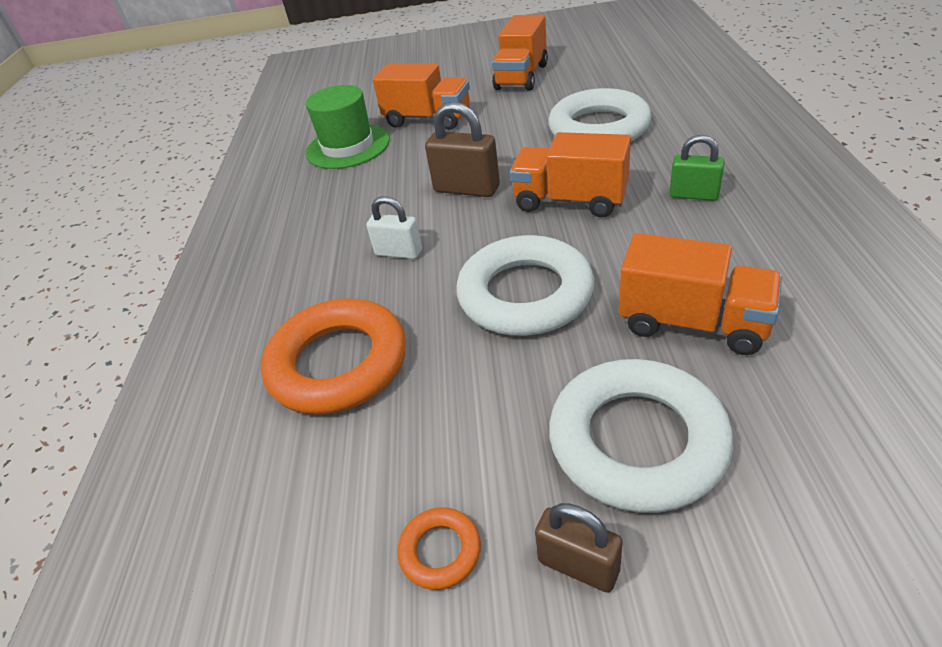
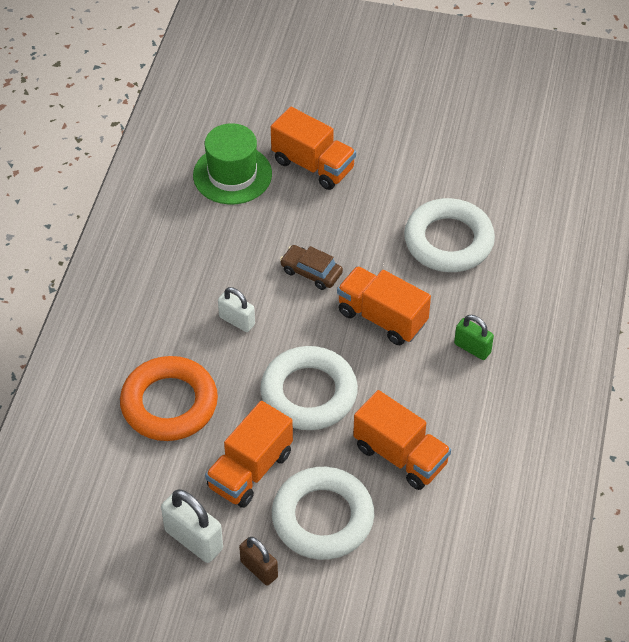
camera: 10 degrees right, 10 degrees up
orange ring [397,507,481,590] -> white padlock [161,489,223,563]
brown padlock [425,102,500,197] -> brown car [280,245,343,290]
orange truck [492,15,548,91] -> orange truck moved to [205,401,293,508]

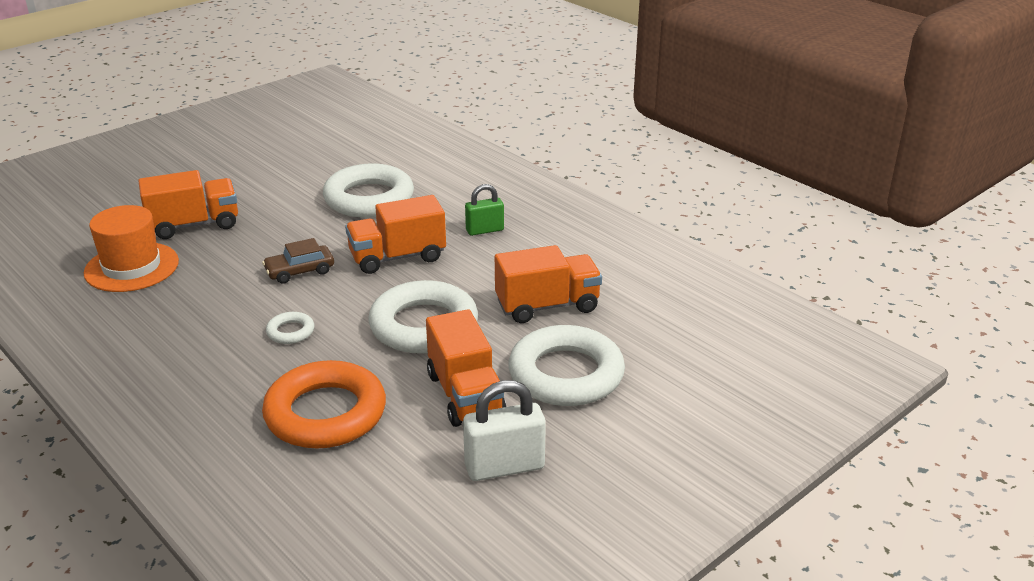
camera: 55 degrees left, 20 degrees down
green hat [193,123,272,204] -> orange hat [84,205,179,292]
white padlock [218,287,255,332] -> white ring [266,312,314,344]
brown padlock [239,537,278,586] -> none

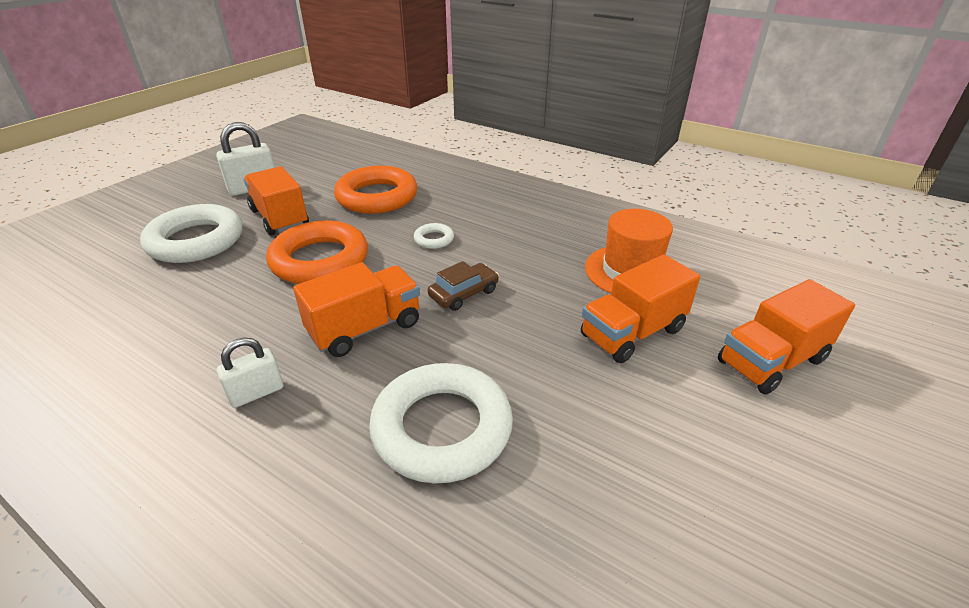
camera: 165 degrees right, 5 degrees up
white ring [369,280,478,354] -> orange ring [266,221,368,284]
green padlock [465,184,504,236] -> white padlock [216,338,283,408]
orange truck [495,245,602,323] -> orange truck moved to [718,279,855,395]

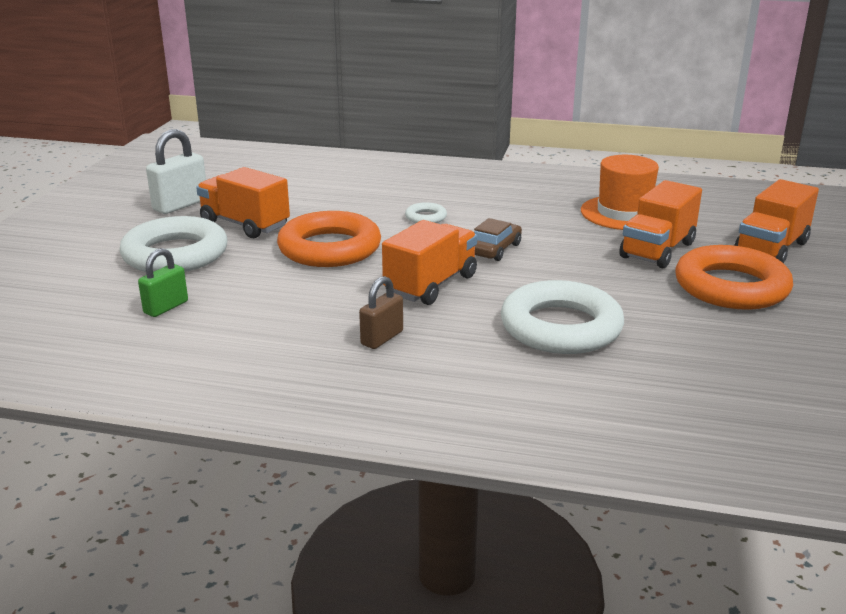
camera: 20 degrees left, 10 degrees down
white padlock [216,338,283,408] -> brown padlock [359,276,403,349]
orange ring [334,166,417,214] -> orange ring moved to [675,245,793,310]
none -> green padlock [138,248,188,317]

